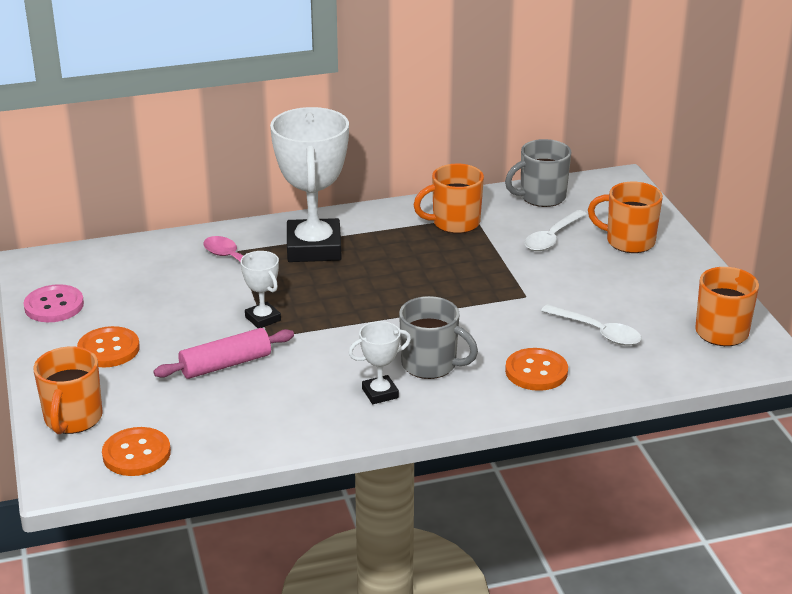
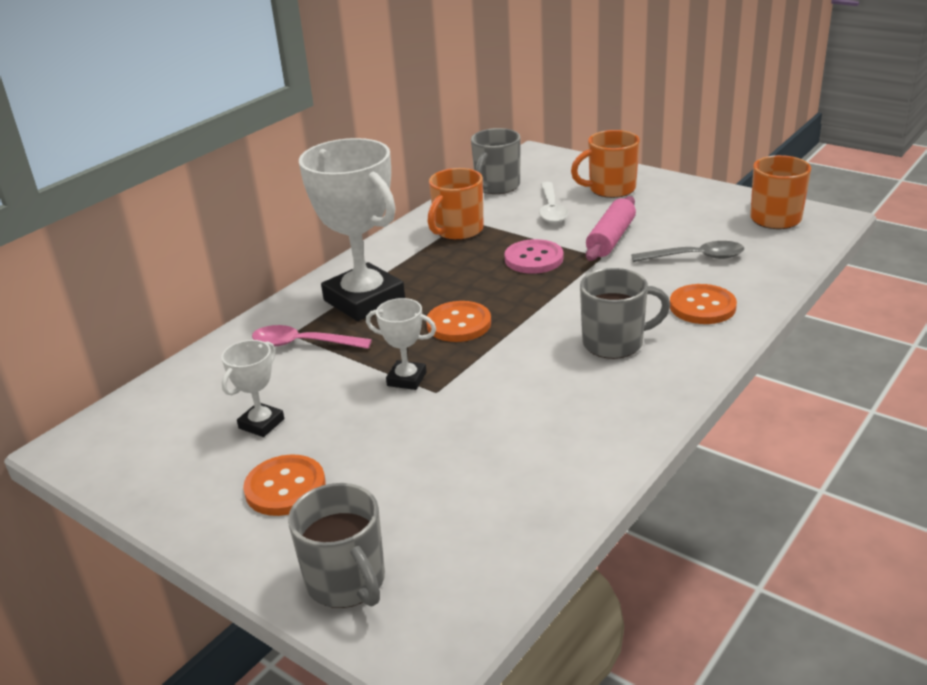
camera: 35 degrees left, 0 degrees up
pink button [24,284,84,322] -> pink button moved to [504,239,563,274]
orange mug [33,346,103,434] -> grey mug [288,483,385,608]
orange button [102,427,171,476] -> orange button moved to [426,301,491,342]
pink rolling pin [153,328,294,379] -> pink rolling pin moved to [586,196,636,261]
white trophy [348,321,411,404] -> white trophy moved to [221,340,284,437]
white spoon [541,304,641,345] -> grey spoon [631,241,744,262]

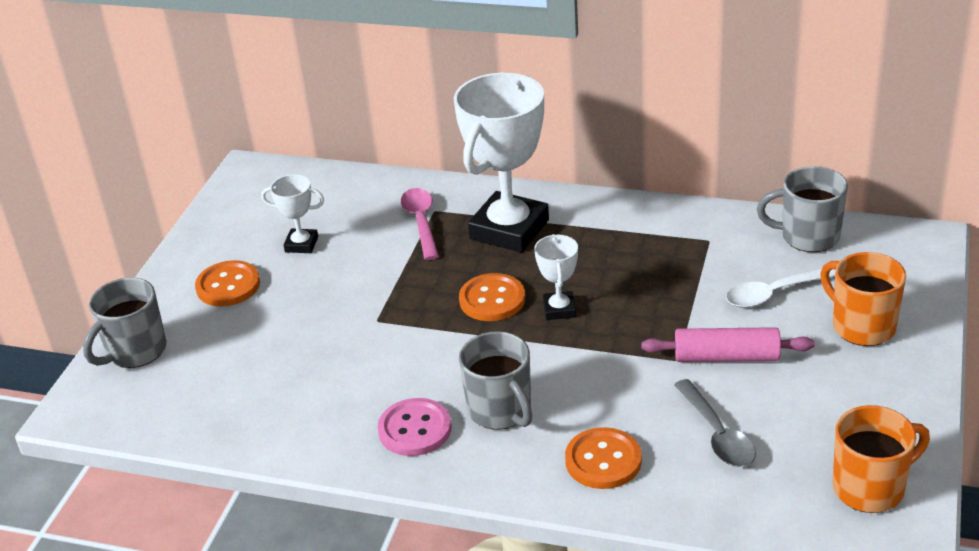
camera: 70 degrees right, 5 degrees up
white trophy [366,298,436,390] -> white trophy moved to [534,234,578,320]
orange mug [427,168,483,240] -> none
pink button [504,239,563,274] -> pink button moved to [378,398,452,456]

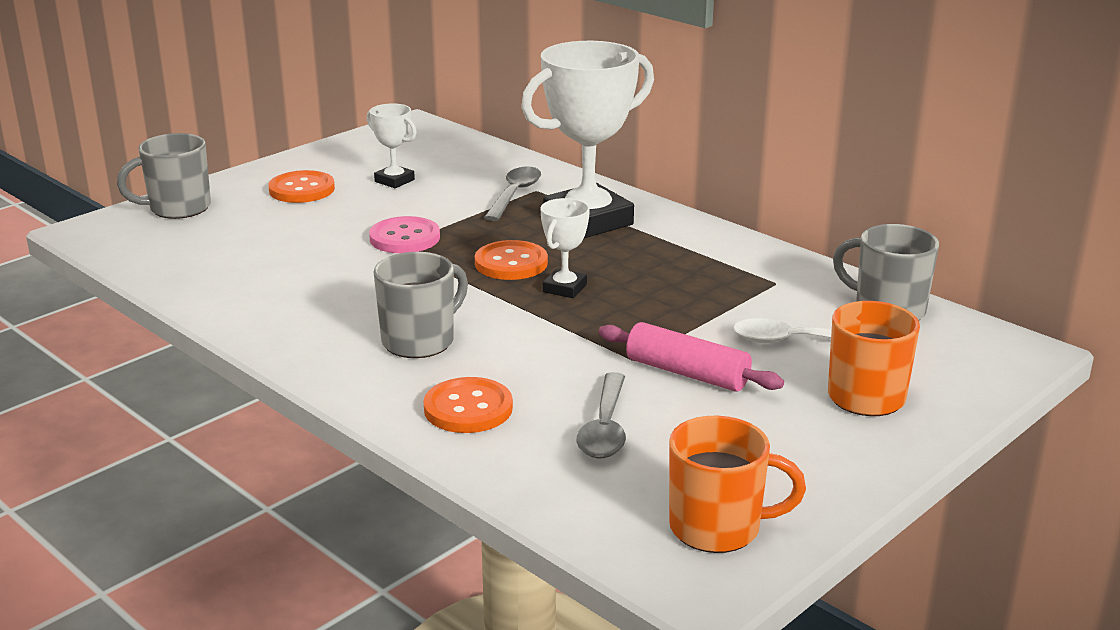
camera: 25 degrees right, 10 degrees down
pink button [378,398,452,456] -> pink button moved to [369,216,440,253]
pink spoon [401,188,439,260] -> grey spoon [484,167,541,221]
grey mug [459,331,532,430] -> grey mug turned 135 degrees counterclockwise [374,252,468,358]

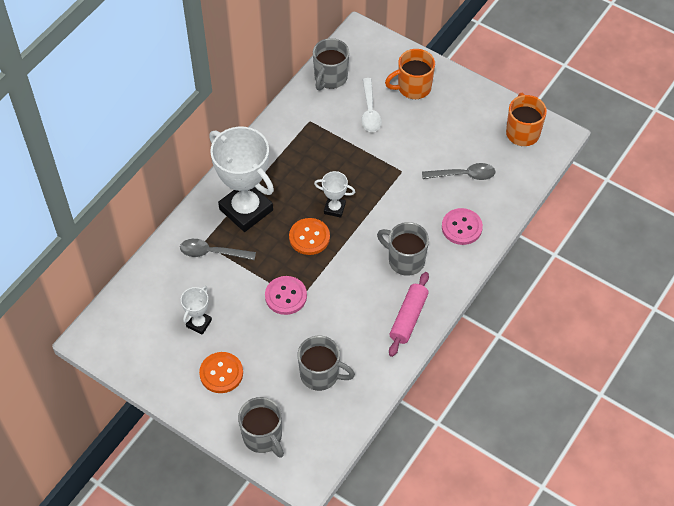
camera: 100 degrees left, 30 degrees up
orange button [424,377,513,433] -> pink button [442,208,483,245]
pink rolling pin [599,322,784,392] -> pink rolling pin moved to [389,272,429,357]
none -> grey mug [298,336,355,391]

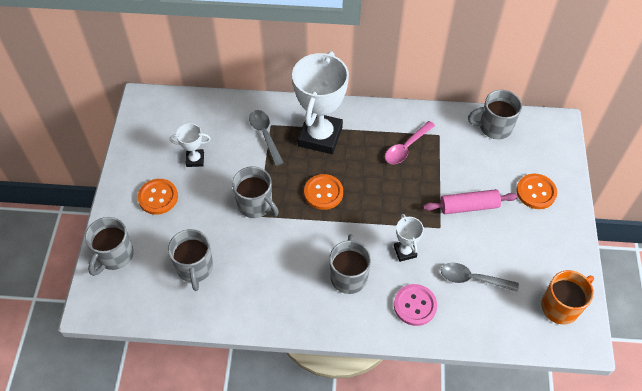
camera: 60 degrees right, 0 degrees up
pink button [265,276,307,315] -> grey mug [232,166,279,218]
white trophy [314,171,355,218] -> white trophy moved to [394,214,424,262]
white spoon [361,78,382,132] -> none
orange mug [385,49,435,99] -> orange button [516,174,557,209]
pink rolling pin [389,272,429,357] -> pink rolling pin moved to [423,189,518,214]
grey spoon [422,163,495,180] -> grey spoon turned 135 degrees clockwise [441,263,519,292]
none -> pink spoon [385,121,435,164]

